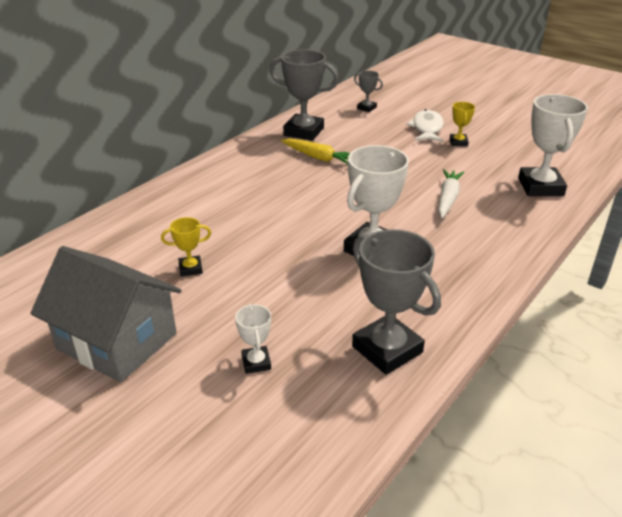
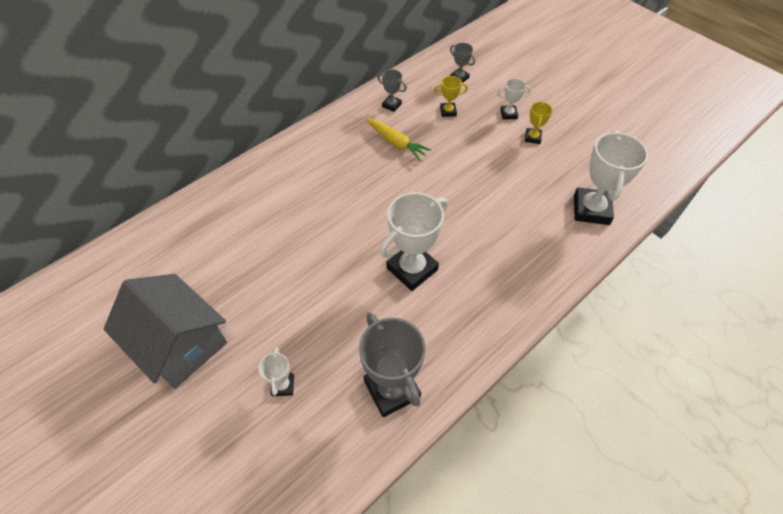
camera: 10 degrees right, 20 degrees up
yellow trophy [161,217,211,277] -> yellow trophy moved to [434,76,468,117]
grey trophy [269,49,339,141] -> grey trophy [377,70,407,112], size x0.50
white fish [406,109,444,142] -> white trophy [497,78,531,120]
white carrot [438,169,465,218] -> none

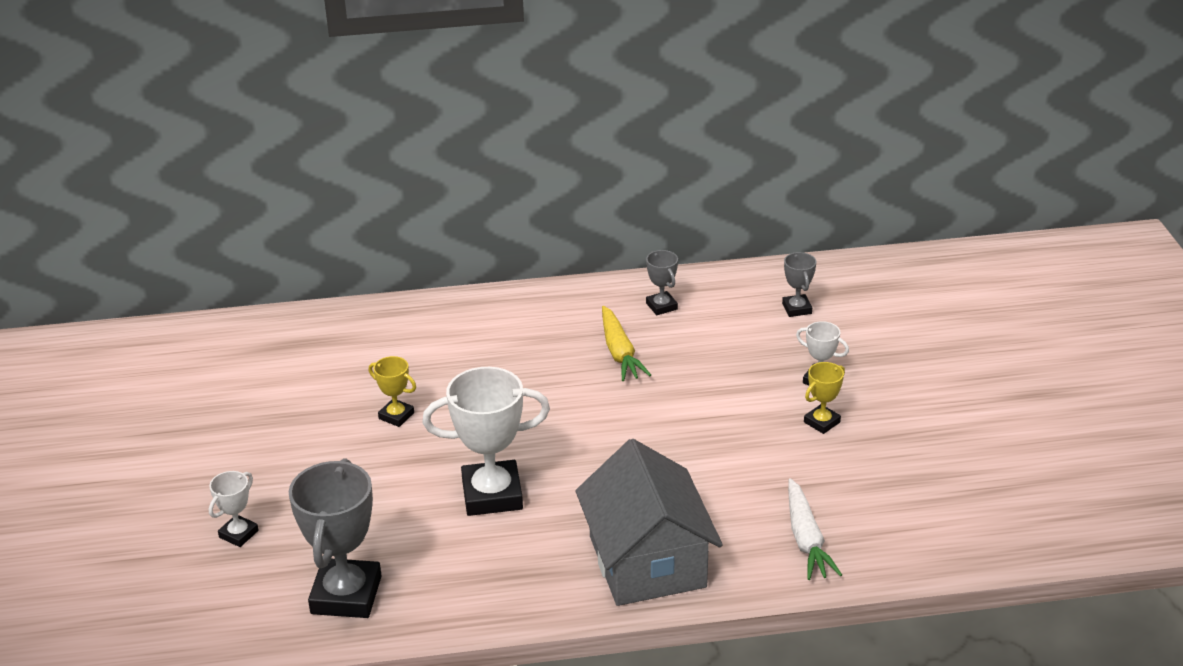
camera: 35 degrees right, 20 degrees down
grey house [104,274,227,389] -> grey house moved to [576,439,723,606]
yellow trophy [434,76,468,117] -> yellow trophy moved to [369,356,416,427]
white trophy [574,130,648,225] -> white carrot [788,478,842,580]

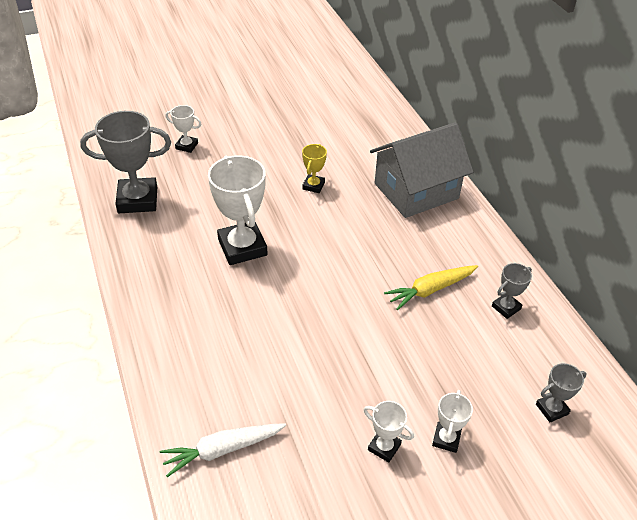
camera: 75 degrees right, 10 degrees up
grey house [576,439,723,606] -> grey house moved to [370,122,473,218]
yellow trophy [804,362,845,434] -> white trophy [364,401,414,463]

